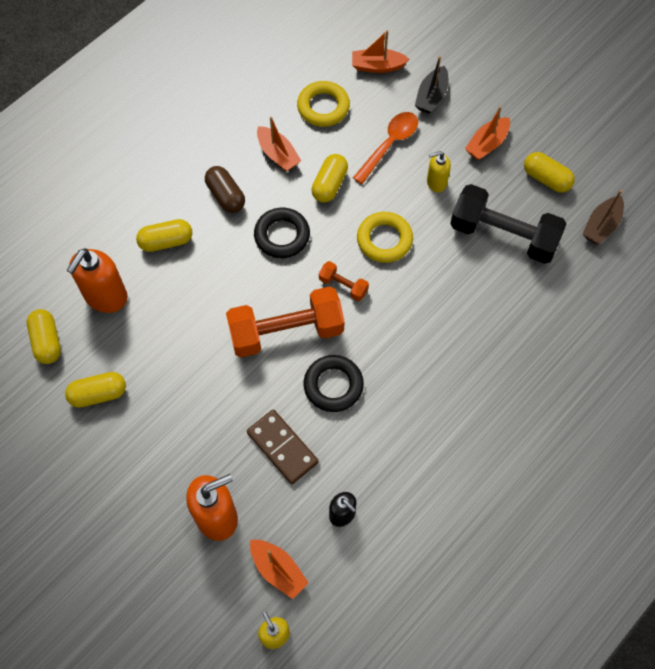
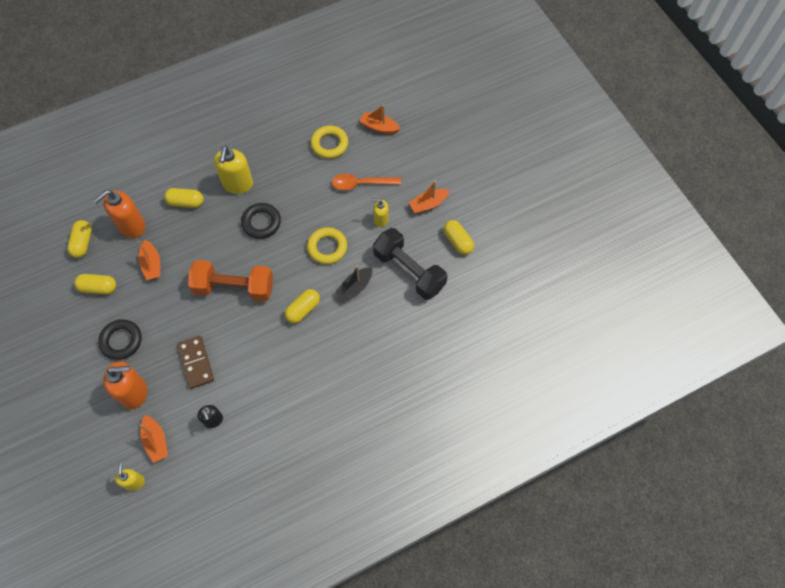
camera: 20 degrees right, 0 degrees up
brown capsule [205,166,245,213] -> yellow soap dispenser [214,146,253,194]
orange boat [257,116,301,172] -> orange boat moved to [138,240,160,280]
black ring [304,355,364,412] -> black ring moved to [98,319,142,360]
yellow capsule [311,154,348,203] -> yellow capsule moved to [285,289,320,323]
orange dumbbell [319,261,369,301] -> none
orange spoon [353,112,418,184] -> orange spoon turned 150 degrees counterclockwise [332,174,401,190]
black boat [415,56,448,114] -> black boat moved to [335,266,372,302]
brown boat [583,190,624,244] -> none

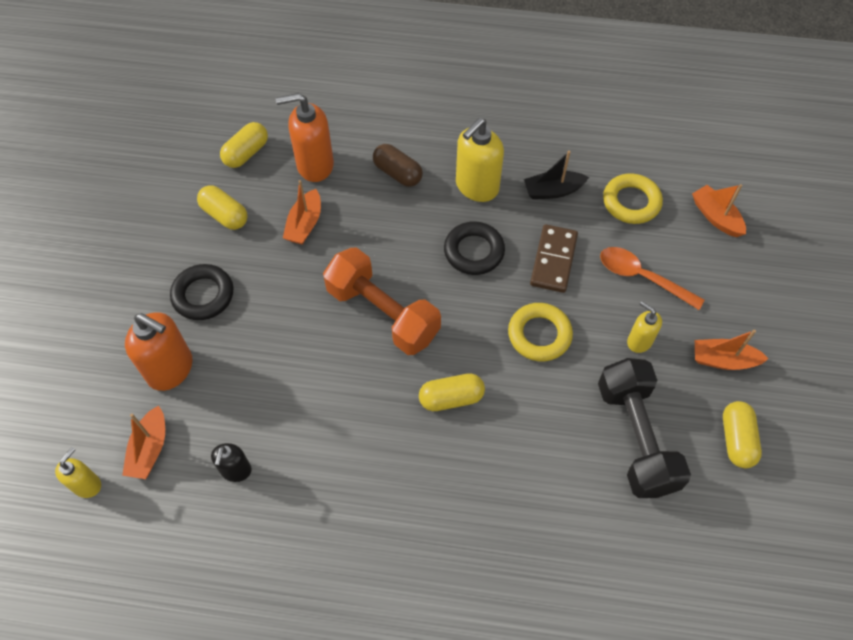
camera: 35 degrees right, 5 degrees down
yellow capsule [164,188,204,208] -> brown capsule [373,144,423,187]
brown domino [177,336,214,389] -> brown domino moved to [530,224,578,293]
black boat [335,266,372,302] -> black boat moved to [524,151,589,199]

